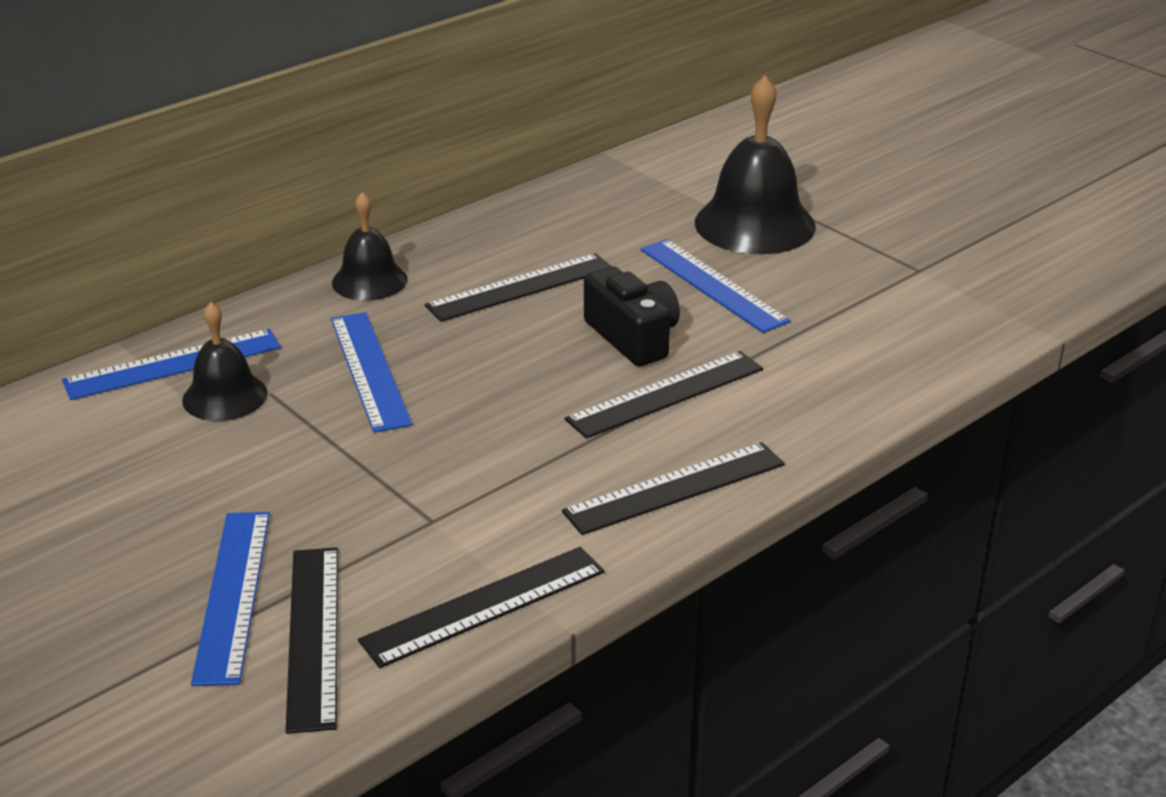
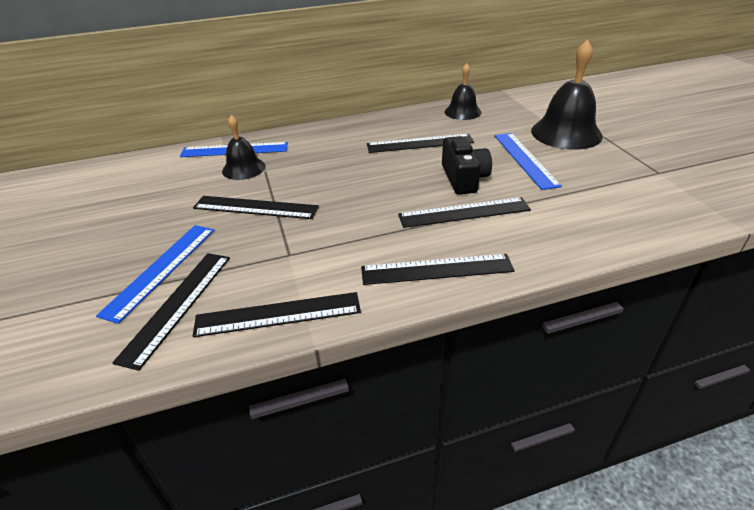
camera: 25 degrees right, 5 degrees up
blue ruler [331,312,412,433] -> none
black bell [332,192,407,301] -> black bell moved to [444,63,481,120]
none -> black ruler [193,196,319,219]

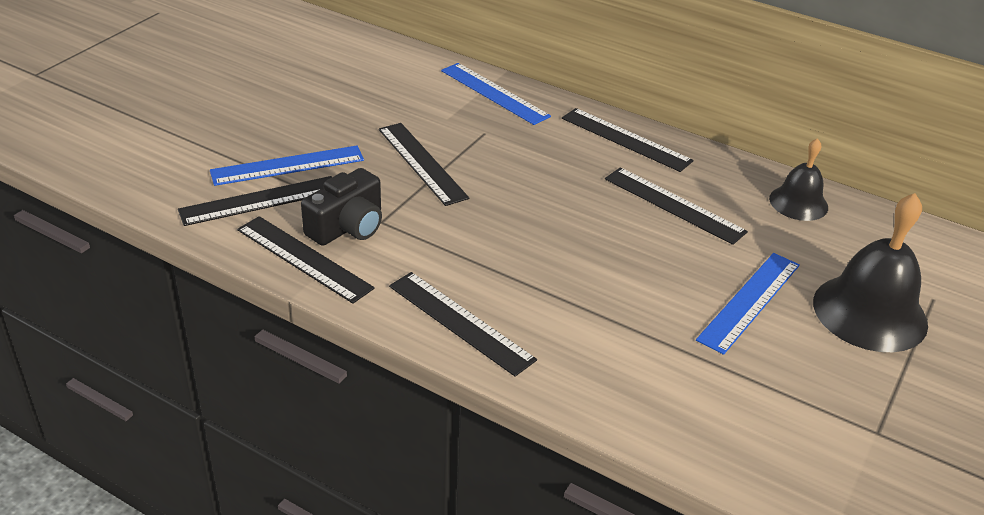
camera: 45 degrees right, 0 degrees up
black bell [222,115,266,180] -> none
black ruler [398,197,531,228] -> black ruler moved to [562,108,694,172]
black camera [442,136,492,195] -> black camera moved to [301,168,382,246]

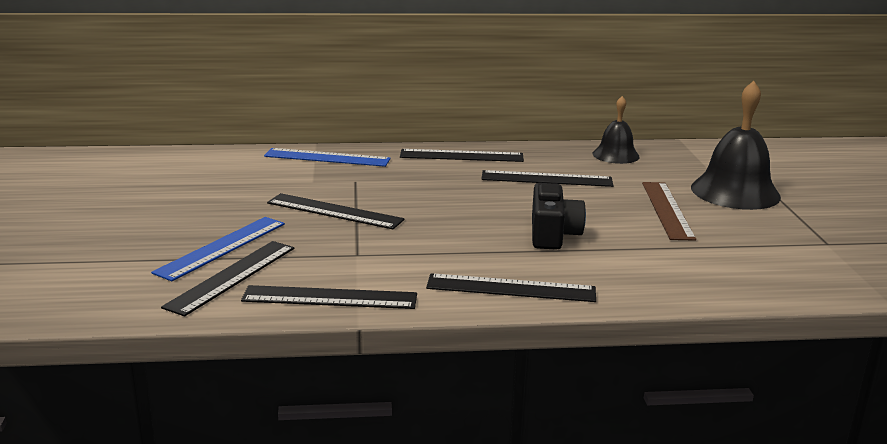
camera: 35 degrees left, 15 degrees down
black camera [301,168,382,246] -> black camera moved to [532,183,586,250]
blue ruler [696,253,800,355] -> brown ruler [642,182,696,241]

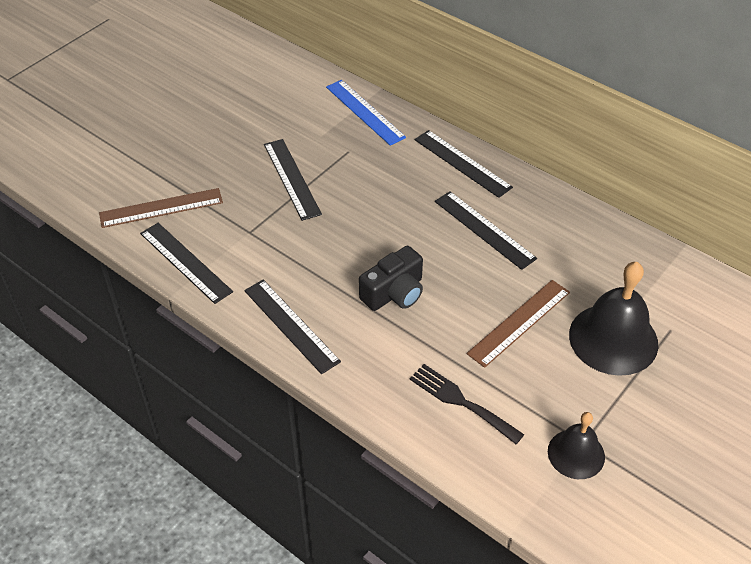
camera: 45 degrees right, 25 degrees up
blue ruler [151,217,285,281] -> none
black ruler [161,241,294,316] -> brown ruler [99,188,223,228]
black bell [592,96,640,164] -> black bell moved to [548,412,605,479]
none -> black fork [410,364,524,444]

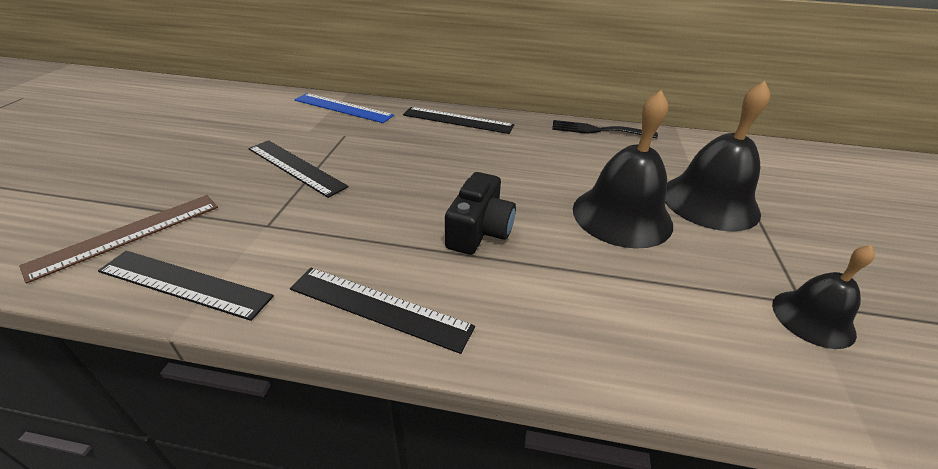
camera: 30 degrees left, 10 degrees down
black fork [410,364,524,444] -> black fork moved to [552,120,658,139]
black ruler [435,191,537,270] -> none
brown ruler [466,280,570,368] -> black bell [573,90,673,249]

